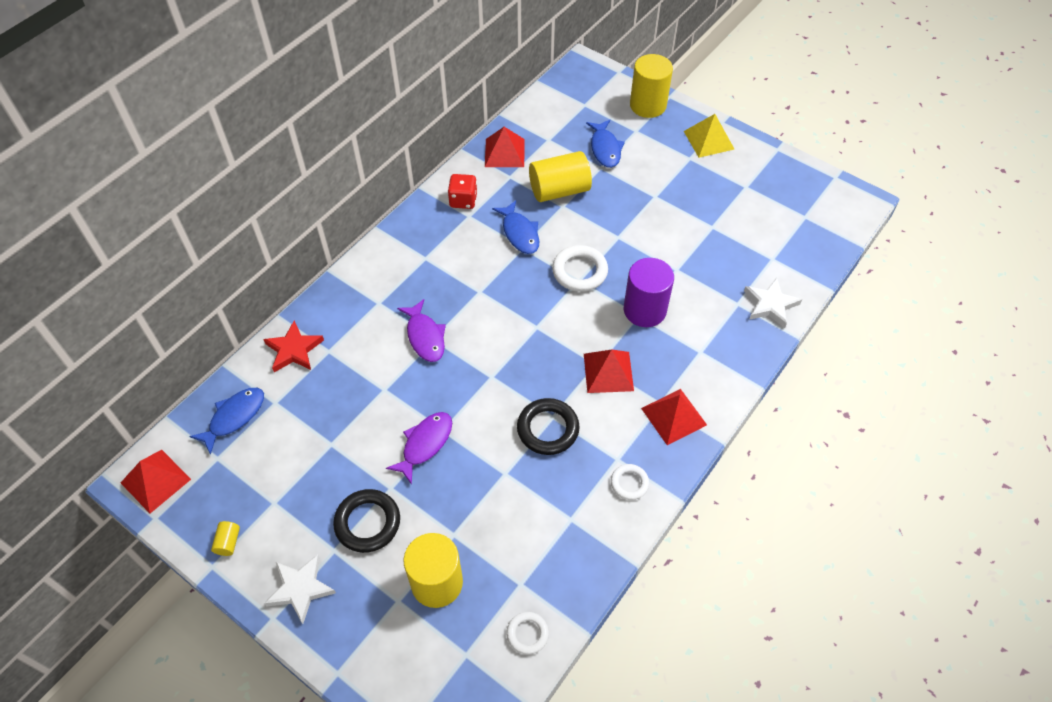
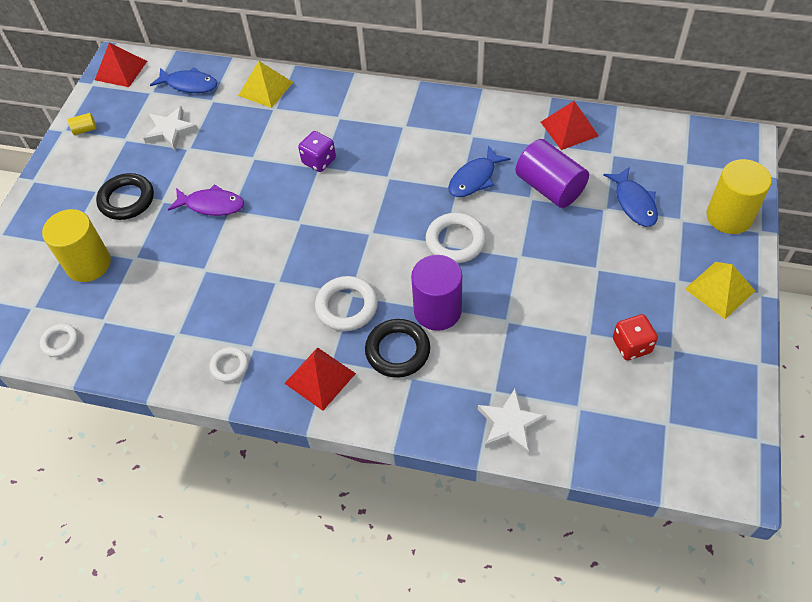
camera: 70 degrees right, 0 degrees up
red star [263,320,324,372] -> yellow pyramid [238,61,293,108]
white star [264,554,336,624] -> white star moved to [143,106,199,150]
purple fish [397,299,446,362] -> purple dice [298,131,336,172]
red dice [448,174,477,209] -> red dice moved to [613,314,658,360]
black ring [517,398,580,455] -> black ring moved to [365,319,430,378]
yellow cylinder [529,151,592,202] -> purple cylinder [516,139,589,208]
red pyramid [584,350,634,393] -> white ring [315,276,378,331]
blue fish [586,120,625,168] -> blue fish turned 75 degrees counterclockwise [603,167,658,227]

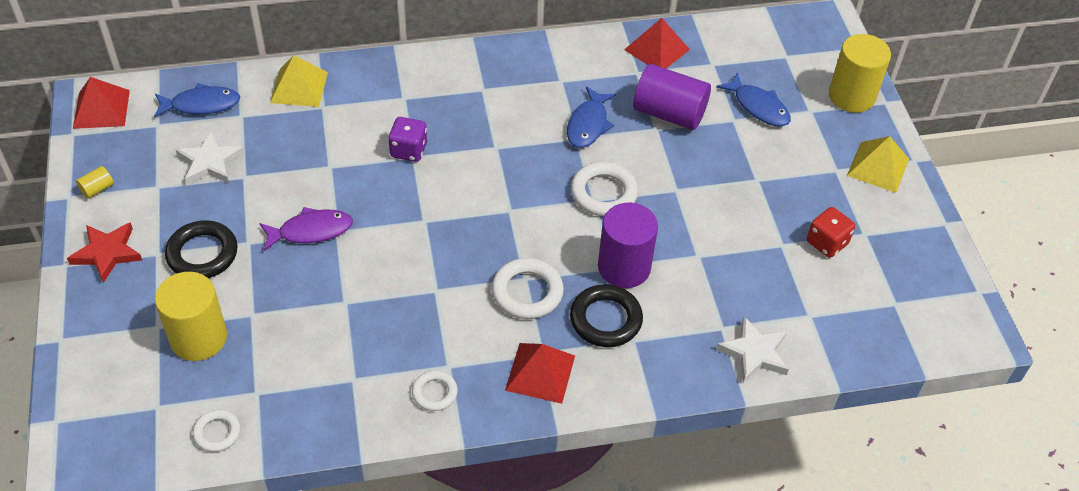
camera: 30 degrees left, 5 degrees down
none -> red star [67,222,142,283]

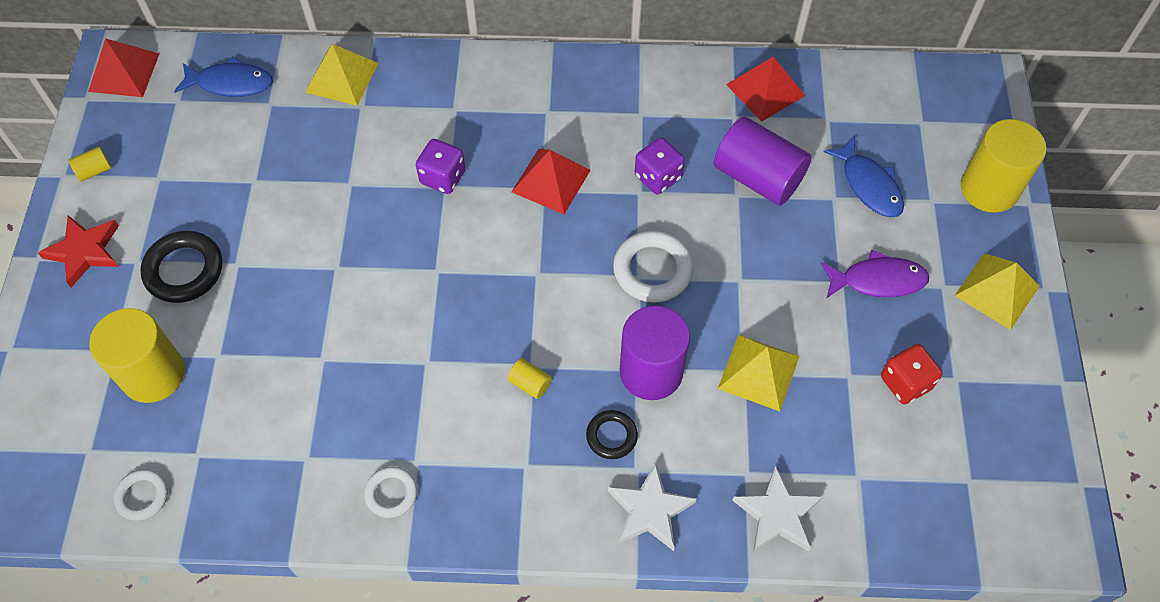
camera: 15 degrees right, 10 degrees up
white star [176,131,245,185] -> white star moved to [608,463,697,551]
purple fish [259,207,353,251] -> purple fish moved to [821,250,929,298]
white ring [492,258,564,319] -> yellow cylinder [508,358,552,399]
red pyramid [505,343,575,404] -> red pyramid moved to [512,149,591,214]
blue fish [567,86,616,148] -> purple dice [635,137,685,194]
black ring [570,284,643,347] -> black ring [586,410,638,459], size x0.60
none -> yellow pyramid [718,334,800,411]

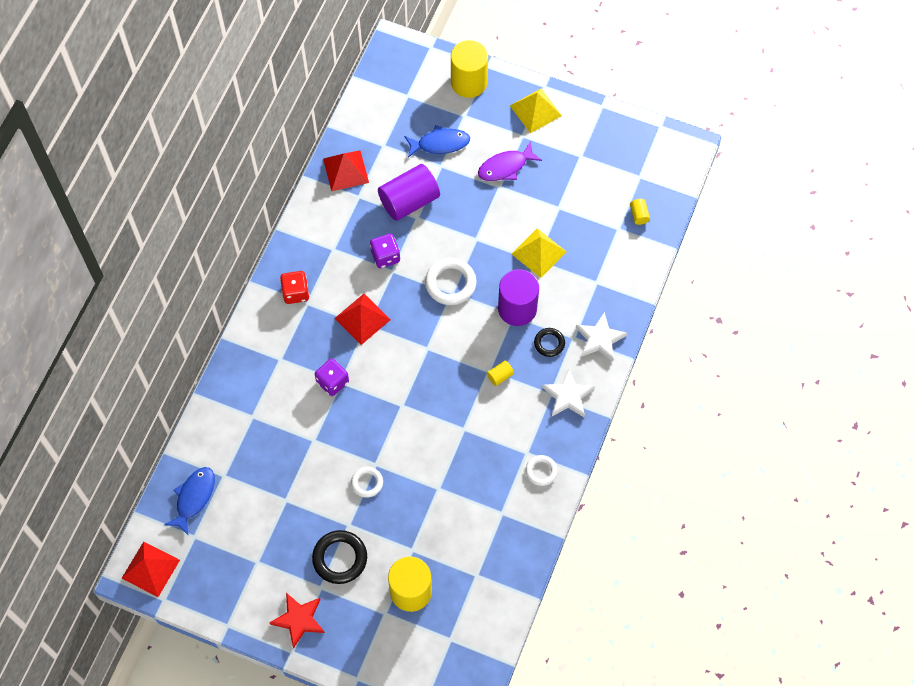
camera: 70 degrees left, 5 degrees up
yellow cylinder [69,146,111,182] -> yellow cylinder moved to [630,199,650,225]
white ring [114,469,168,521] -> white ring moved to [351,467,383,498]
yellow pyramid [305,44,379,106] -> none
white star [732,466,823,552] -> white star moved to [542,368,595,417]
purple fish [821,250,929,298] -> purple fish turned 135 degrees counterclockwise [478,141,542,181]
red dice [881,344,942,405] -> red dice moved to [280,271,309,304]

